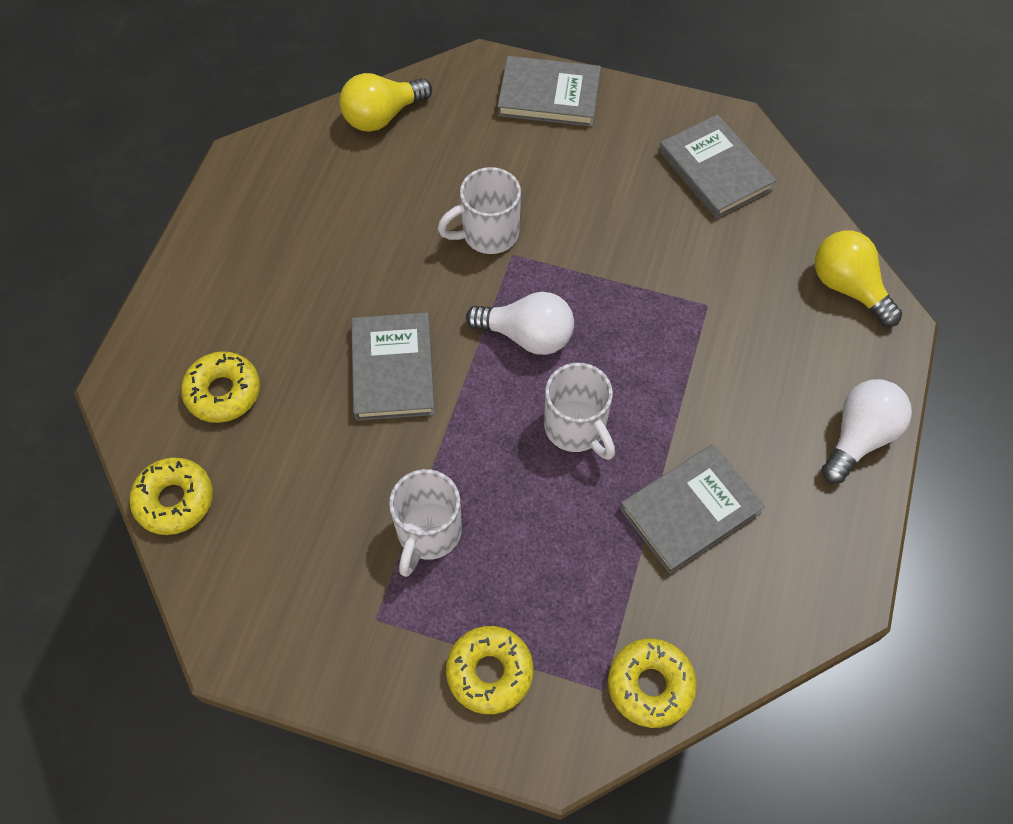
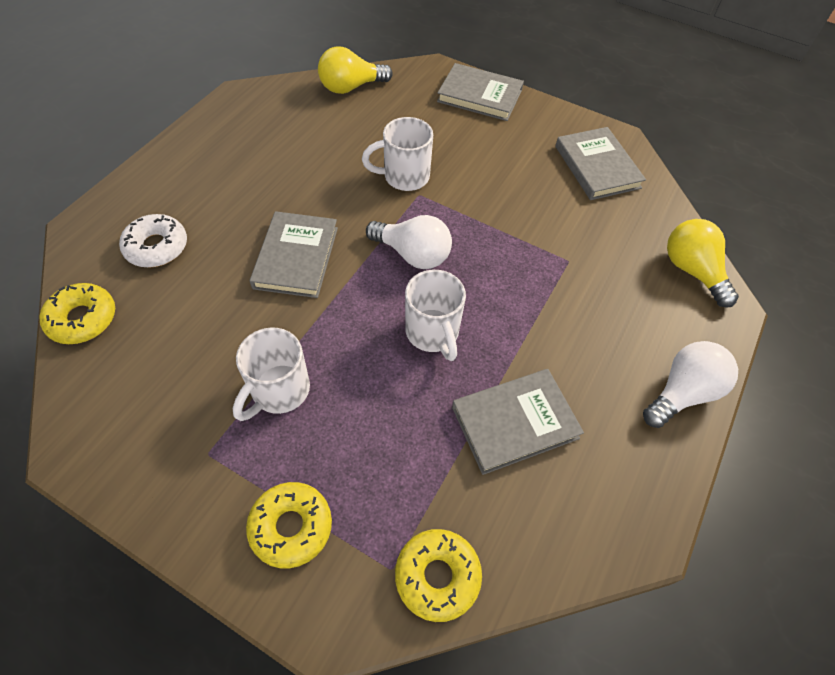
camera: 10 degrees right, 5 degrees down
yellow donut [181,351,260,423] -> white donut [119,214,187,268]

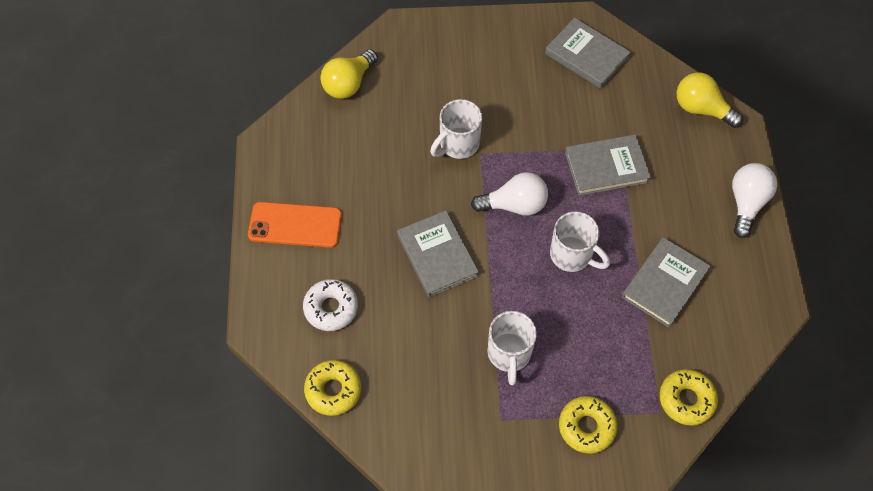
camera: 30 degrees left, 5 degrees up
grey book [437,63,524,121] -> grey book moved to [565,134,651,196]
none -> orange phone [248,202,342,248]

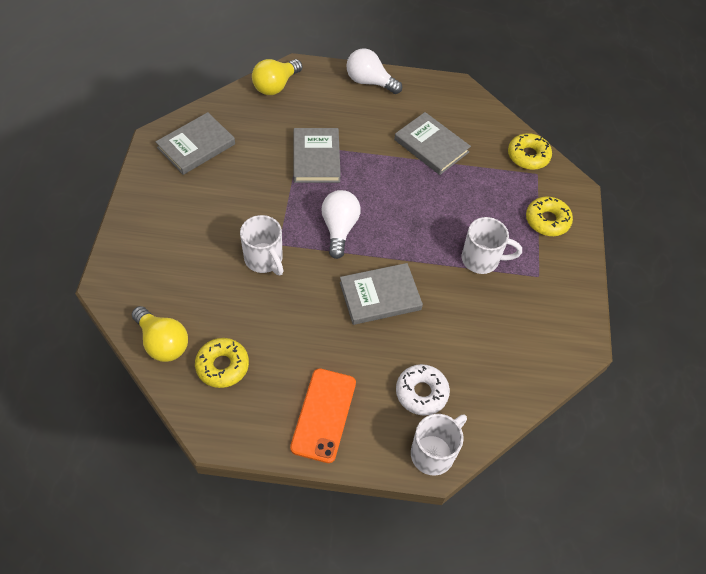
camera: 85 degrees left, 5 degrees down
yellow donut [304,360,361,416] -> yellow donut moved to [195,338,249,388]
white mug [550,211,610,272] -> white mug moved to [411,414,467,476]

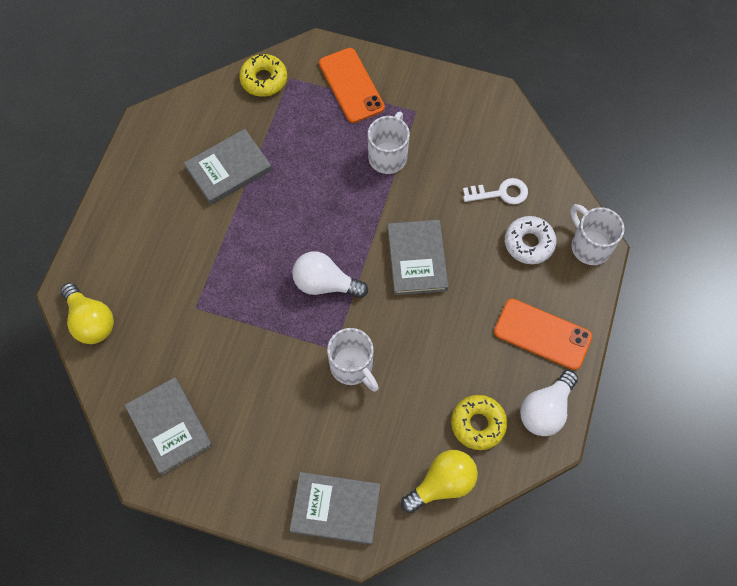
camera: 75 degrees left, 10 degrees up
white mug [240,215,283,276] -> white mug turned 75 degrees clockwise [327,328,379,392]
grey book [293,128,341,183] -> grey book moved to [290,472,381,545]
white light bulb [346,48,402,94] -> white light bulb moved to [520,370,578,436]
yellow donut [526,196,573,236] -> orange phone [319,48,385,123]
none -> white key [463,178,528,204]

